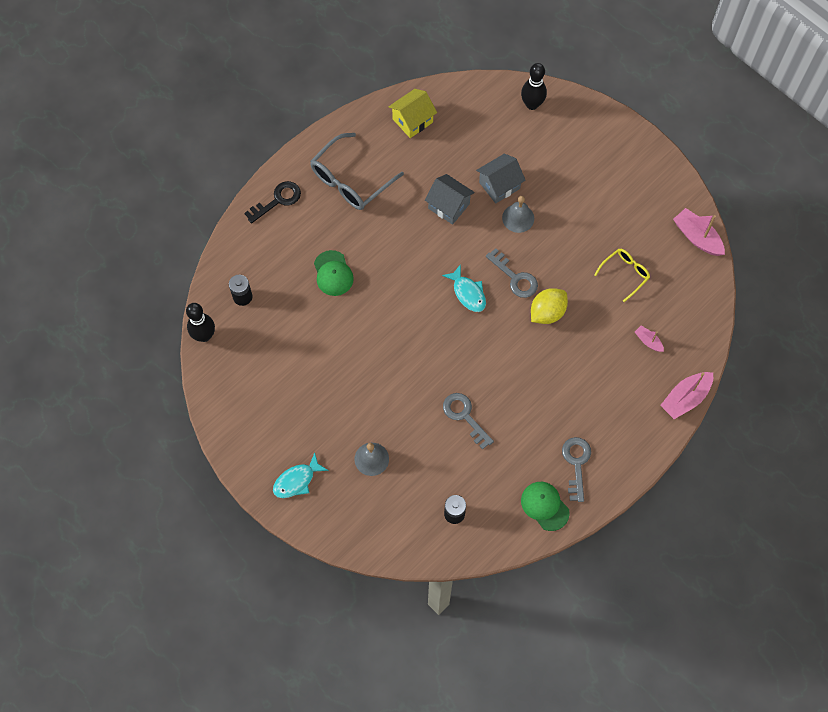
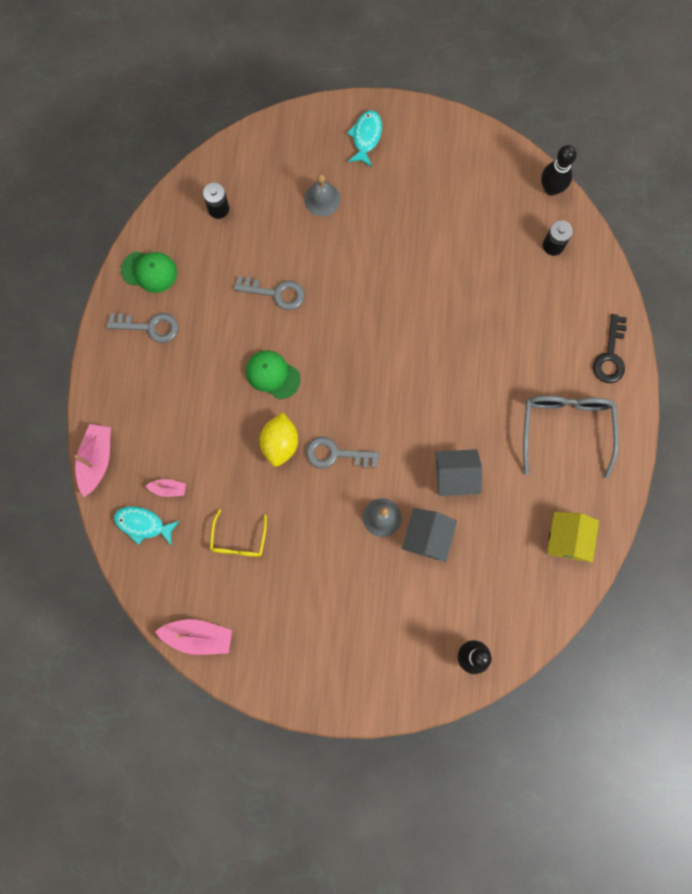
camera: 140 degrees right, 10 degrees up
green cap [314,250,354,296] -> green cap moved to [246,350,301,399]
turquoise fish [442,264,486,312] -> turquoise fish moved to [114,506,179,546]
grey key [562,437,591,502] -> grey key turned 45 degrees counterclockwise [107,313,179,343]

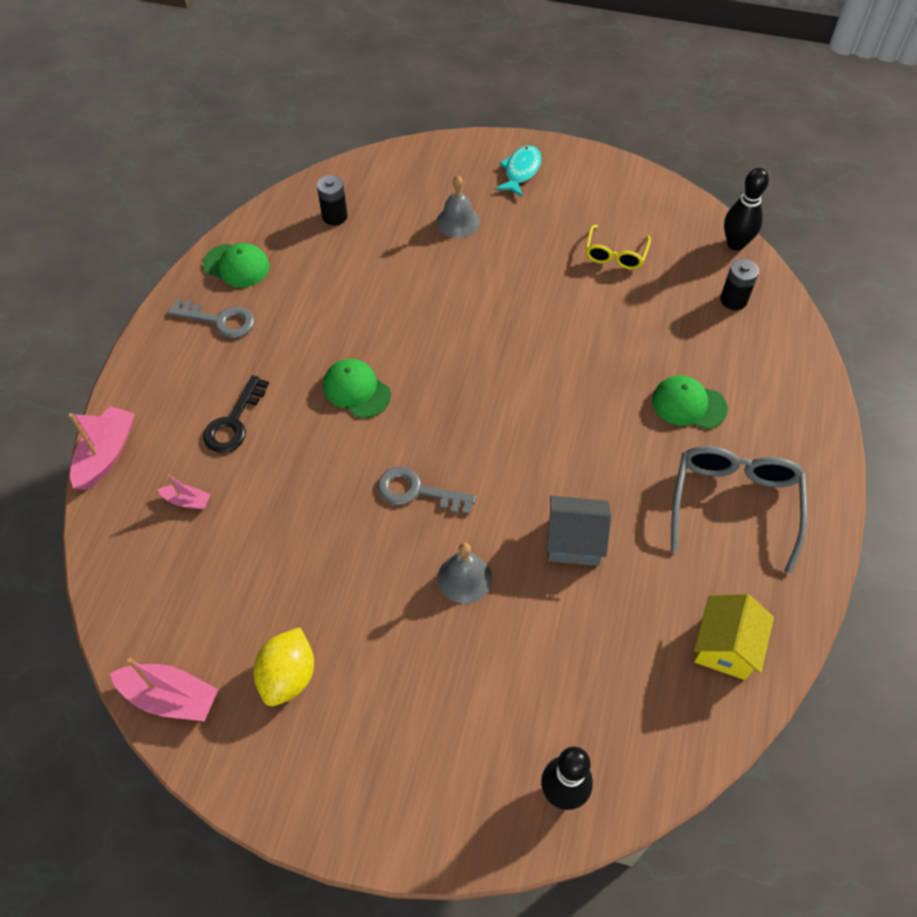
camera: 10 degrees right, 20 degrees down
turquoise fish [114,506,179,546] -> none
yellow glasses [210,509,267,557] -> yellow glasses moved to [585,225,651,269]
grey key [234,276,304,310] -> none
yellow lemon [259,412,298,467] -> yellow lemon moved to [253,627,314,706]
grey house [402,508,457,562] -> none
black key [593,314,627,383] -> black key moved to [203,375,269,453]
none -> green cap [652,375,728,429]

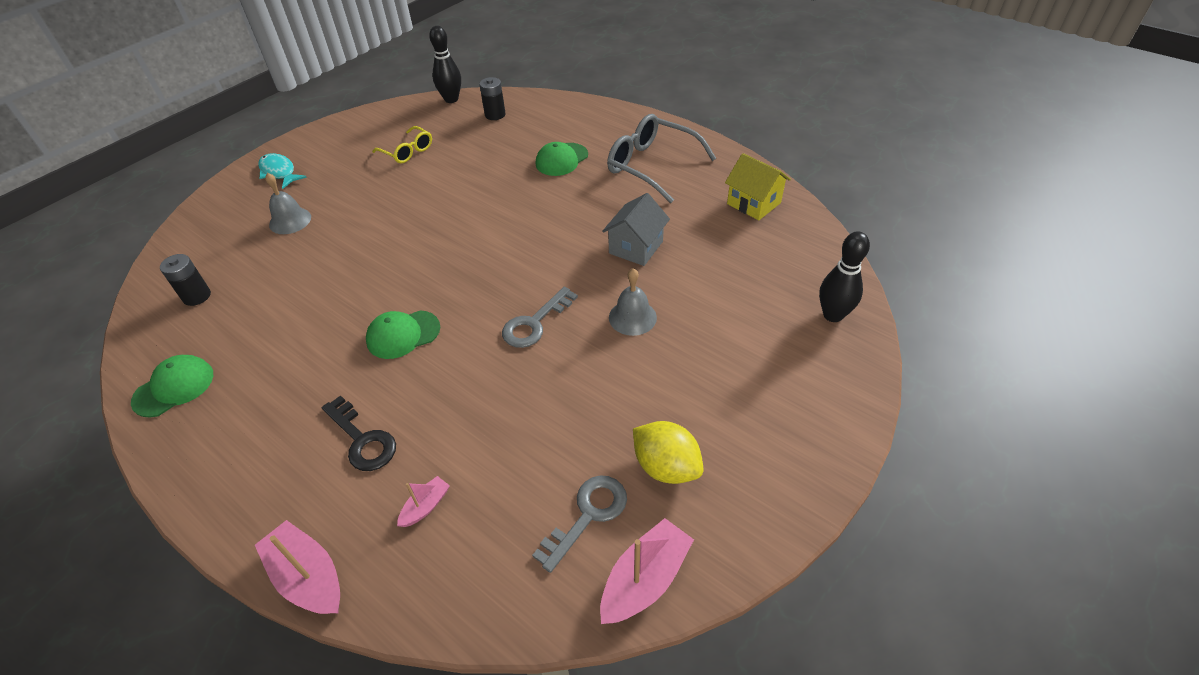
camera: 65 degrees left, 10 degrees down
grey key [168,299,255,338] -> grey key moved to [532,475,627,573]

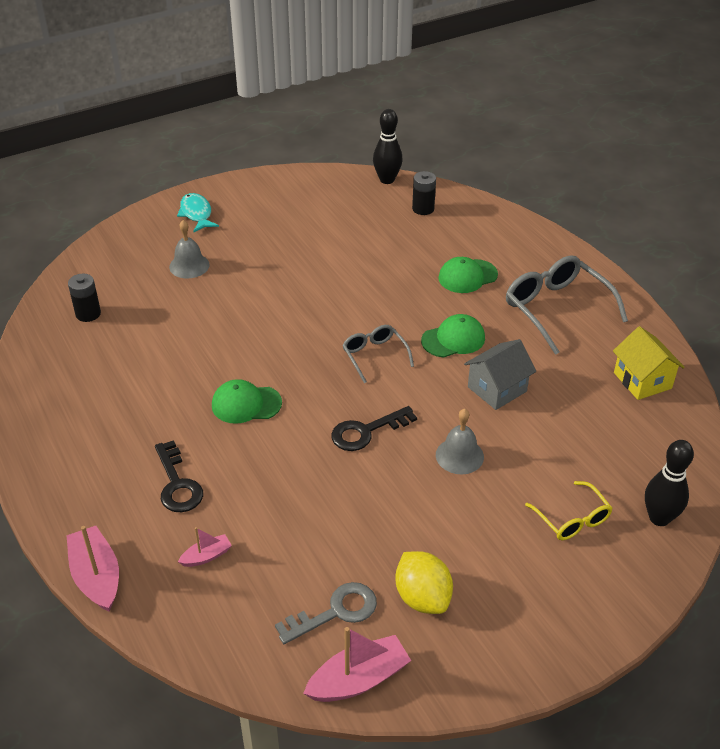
camera: 20 degrees right, 5 degrees down
green cap [131,355,213,418] -> green cap moved to [421,314,485,358]
yellow glasses [372,126,432,163] -> yellow glasses moved to [525,481,612,540]
grey key [502,287,578,348] -> black key [331,406,417,451]
none -> grey glasses [342,325,414,383]

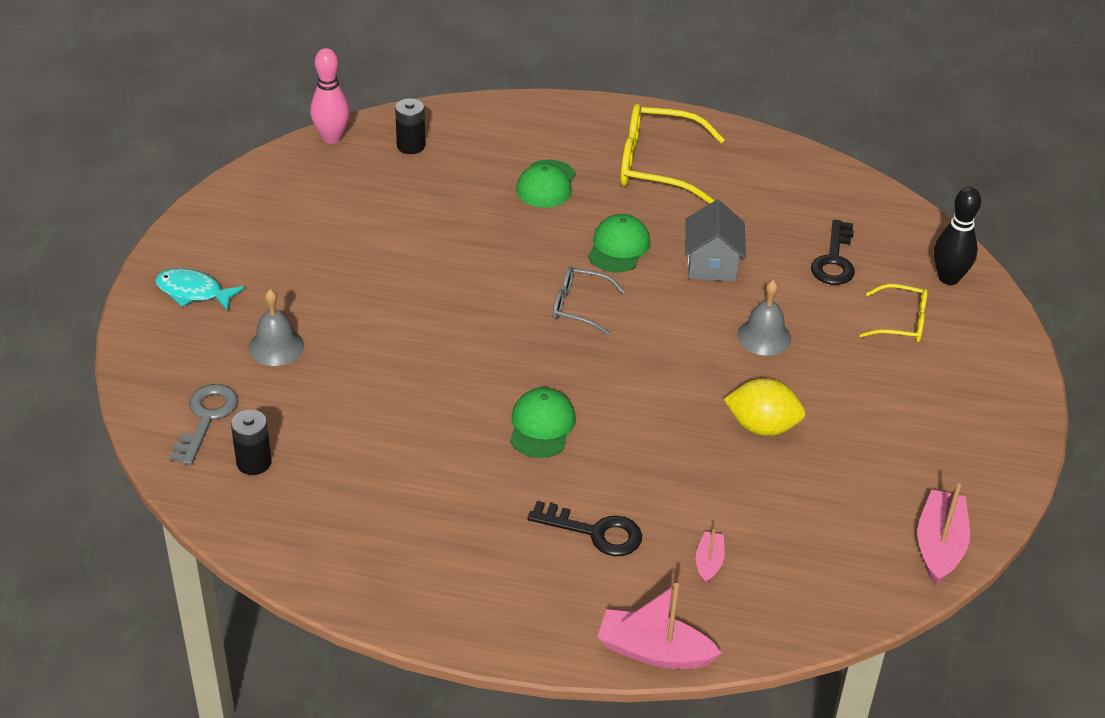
camera: 50 degrees left, 0 degrees up
green cap [212,379,282,424] -> green cap turned 150 degrees clockwise [510,387,576,458]
grey key [275,582,377,644] -> grey key moved to [169,384,238,465]
black key [331,406,417,451] -> black key moved to [811,220,855,285]
black bowling pin [373,109,402,184] -> pink bowling pin [310,48,350,144]
yellow lemon [395,551,453,614] -> yellow lemon moved to [724,378,806,436]
grey glasses [506,256,628,355] -> yellow glasses [620,103,725,204]
yellow house [613,326,685,400] -> none

